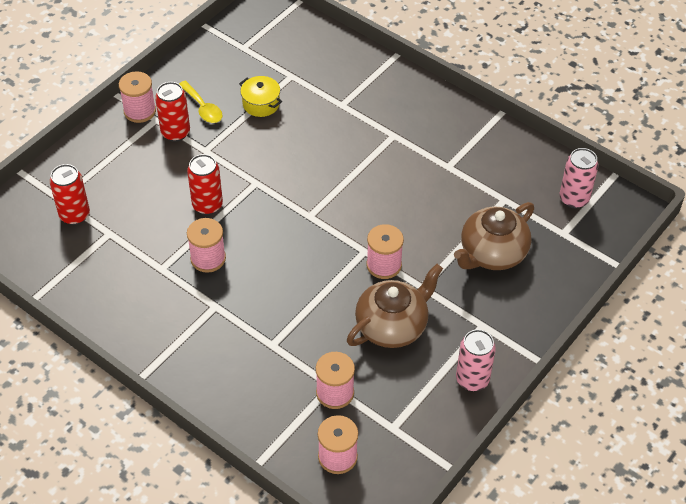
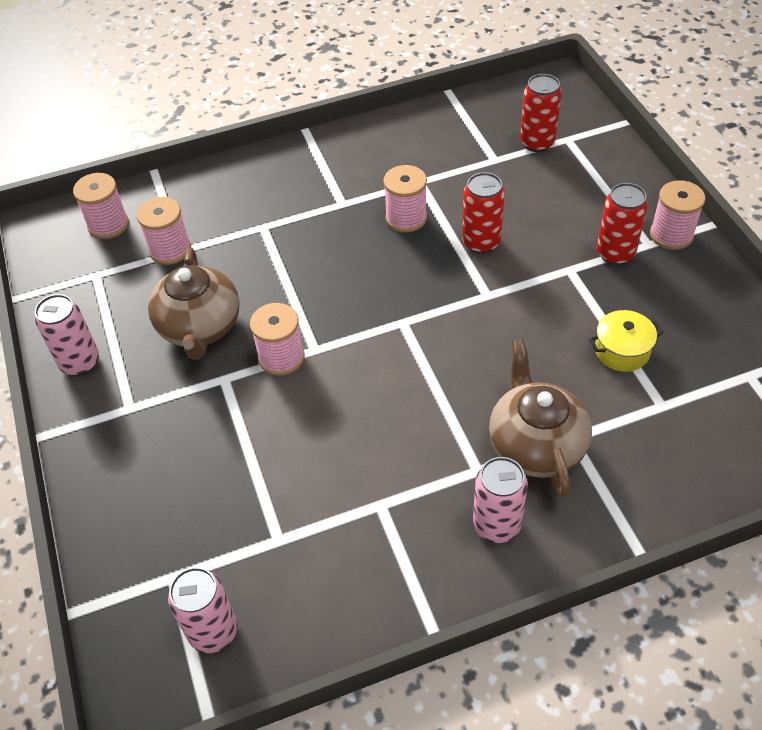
camera: 125 degrees right, 0 degrees up
yellow spoon [179,81,222,123] -> none
brown teapot [454,202,534,270] -> brown teapot moved to [489,339,592,498]
none -> pink can [473,457,528,543]

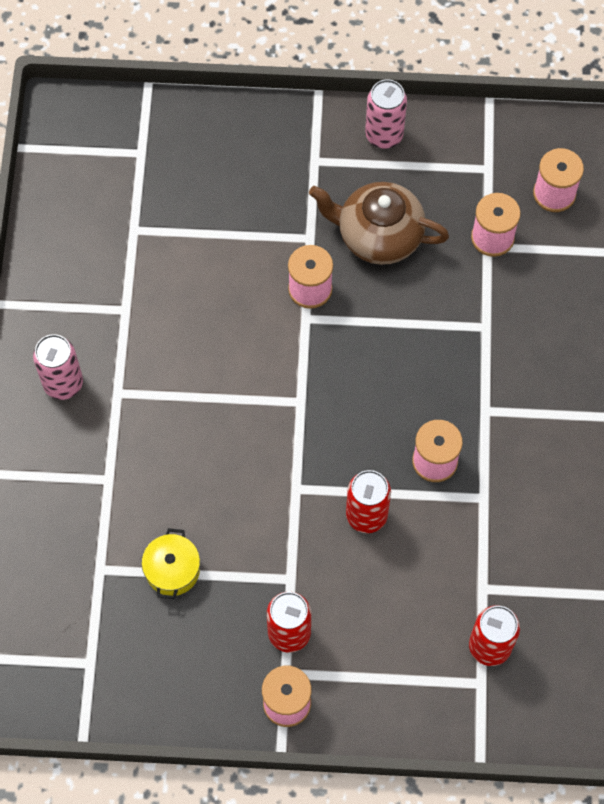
camera: 110 degrees right, 15 degrees up
pink can [168,567,238,653] -> none
brown teapot [489,339,592,498] -> none

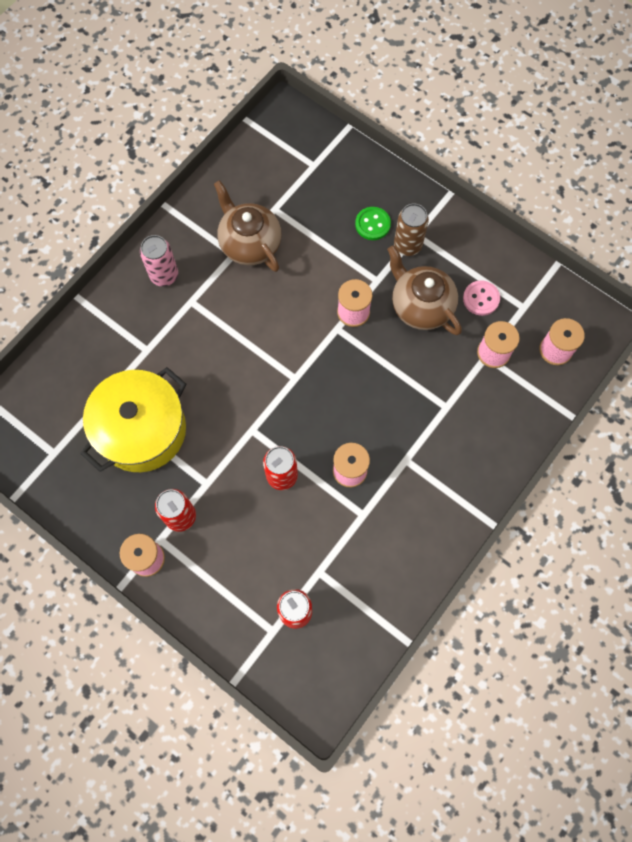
camera: 35 degrees right, 5 degrees up
yellow pot [141,528,200,599] -> yellow pot [80,367,187,472], size x2.24
pink can [365,79,407,149] -> none
none -> brown teapot [214,180,282,272]
none -> green button [355,207,391,240]
none -> brown can [394,203,429,256]
none -> pink button [463,281,500,316]

